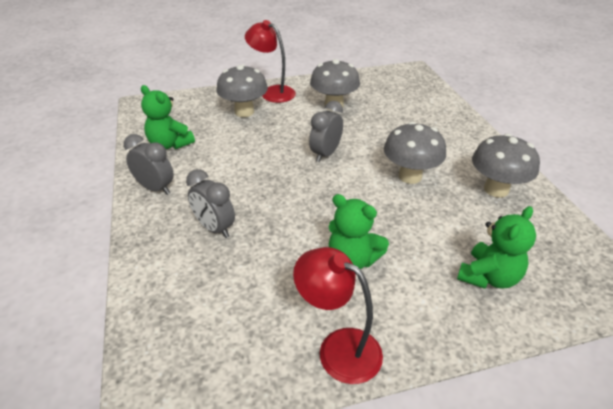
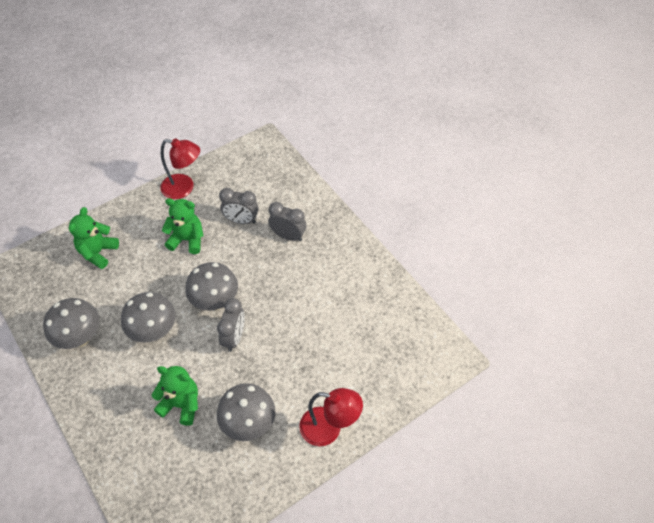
camera: 160 degrees right, 15 degrees up
grey clock [124,134,174,195] -> grey clock moved to [219,188,258,224]
green teddy bear [141,85,195,149] -> green teddy bear moved to [152,366,198,426]
grey mushroom [216,65,268,117] -> grey mushroom moved to [185,262,238,311]

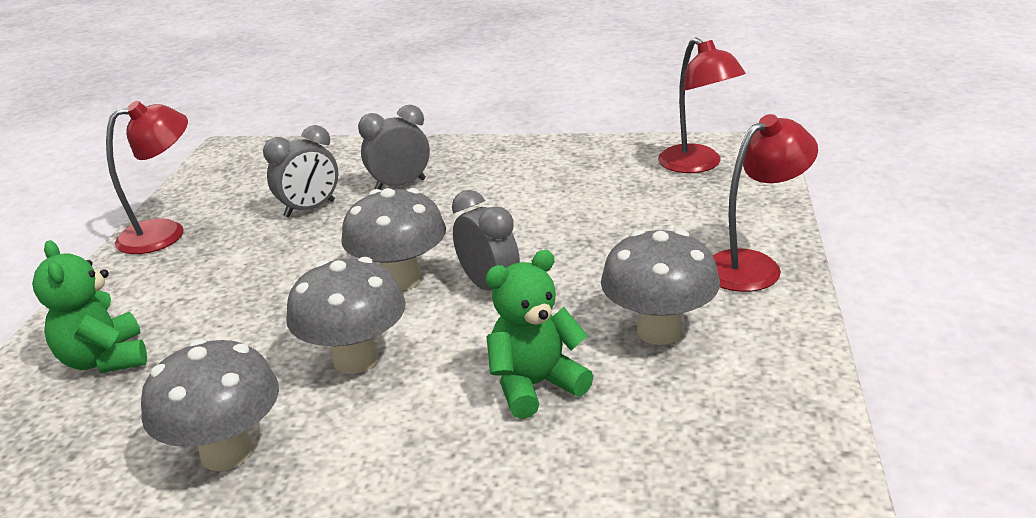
camera: 45 degrees left, 25 degrees down
green teddy bear [162,198,204,254] -> none
none -> red lamp [658,37,746,173]

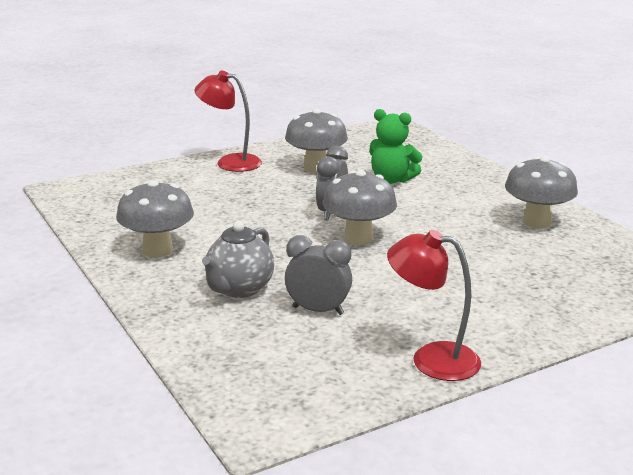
camera: 130 degrees left, 5 degrees down
green teddy bear [32,240,147,373] -> none
grey mushroom [286,257,406,374] -> grey mushroom moved to [116,180,194,257]
grey clock [358,105,430,190] -> grey teapot [202,221,274,298]
red lamp [658,37,746,173] -> none

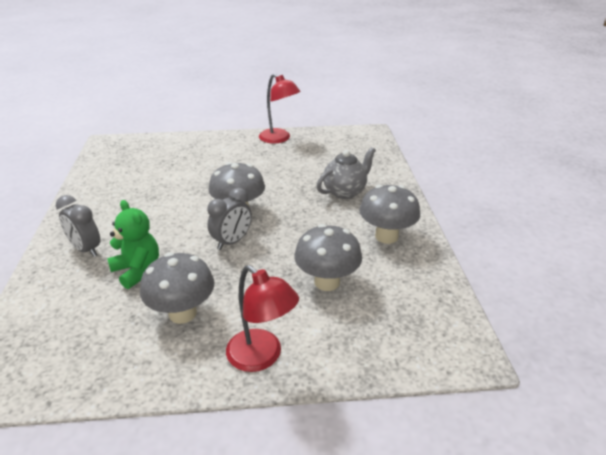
camera: 155 degrees left, 10 degrees up
grey clock [285,235,352,315] -> grey clock moved to [56,195,101,257]
grey mushroom [505,156,578,228] -> grey mushroom moved to [294,224,362,291]

